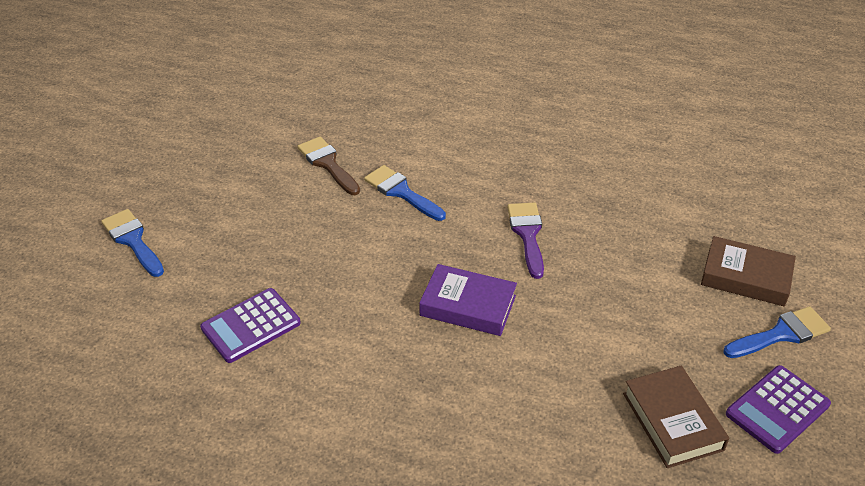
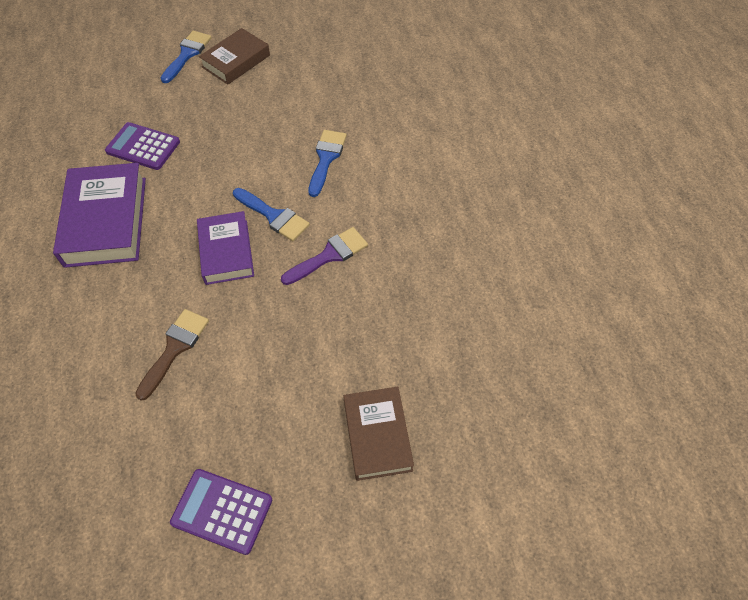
camera: 60 degrees right, 15 degrees up
brown brush [297,137,360,195] -> brown brush moved to [135,309,209,401]
brown book [623,366,729,468] -> brown book moved to [199,28,270,84]
blue brush [723,306,831,358] -> blue brush moved to [233,188,310,241]
none -> purple book [53,163,146,268]

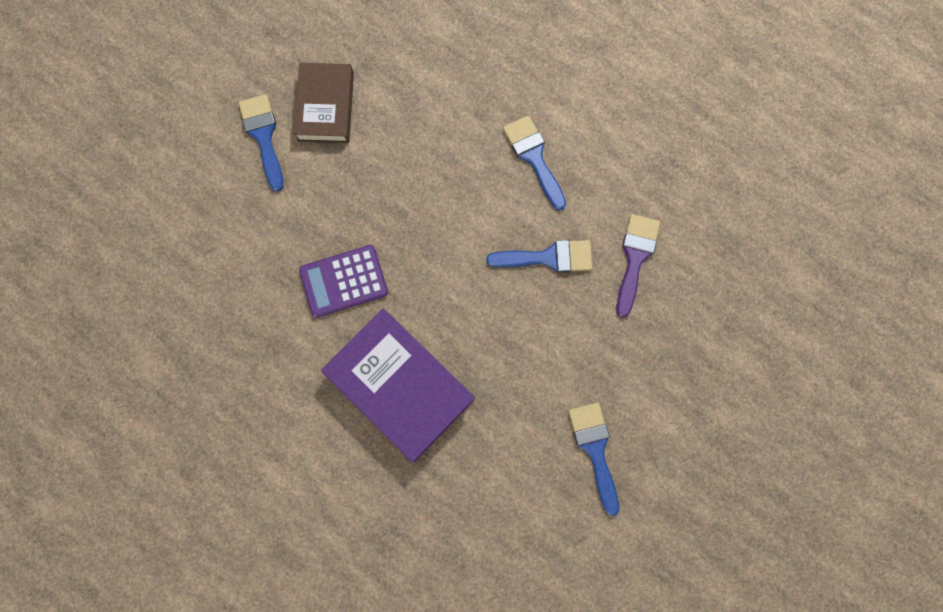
camera: 40 degrees left, 20 degrees up
brown brush [135,309,209,401] -> blue brush [568,402,619,516]
purple calculator [170,469,272,555] -> none
purple book [197,211,254,285] -> none
brown book [343,387,414,481] -> none

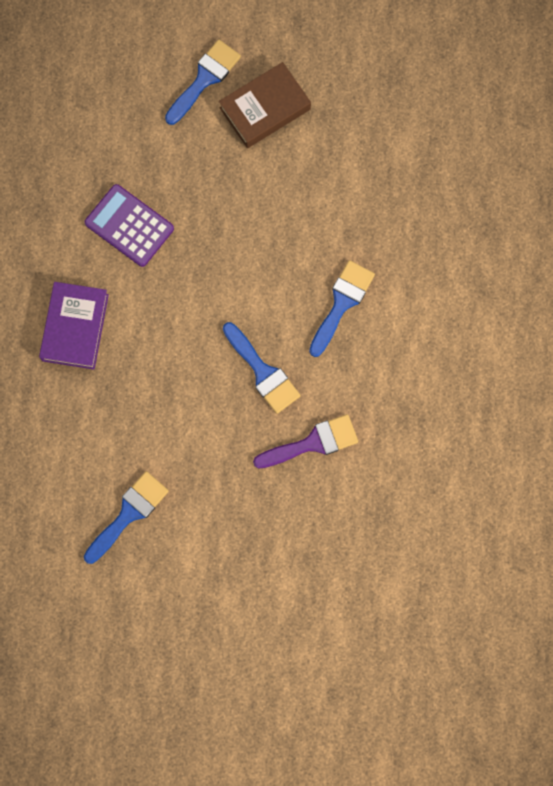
camera: 55 degrees right, 0 degrees up
purple book [321,308,475,462] -> purple book [39,282,109,369], size x0.65

